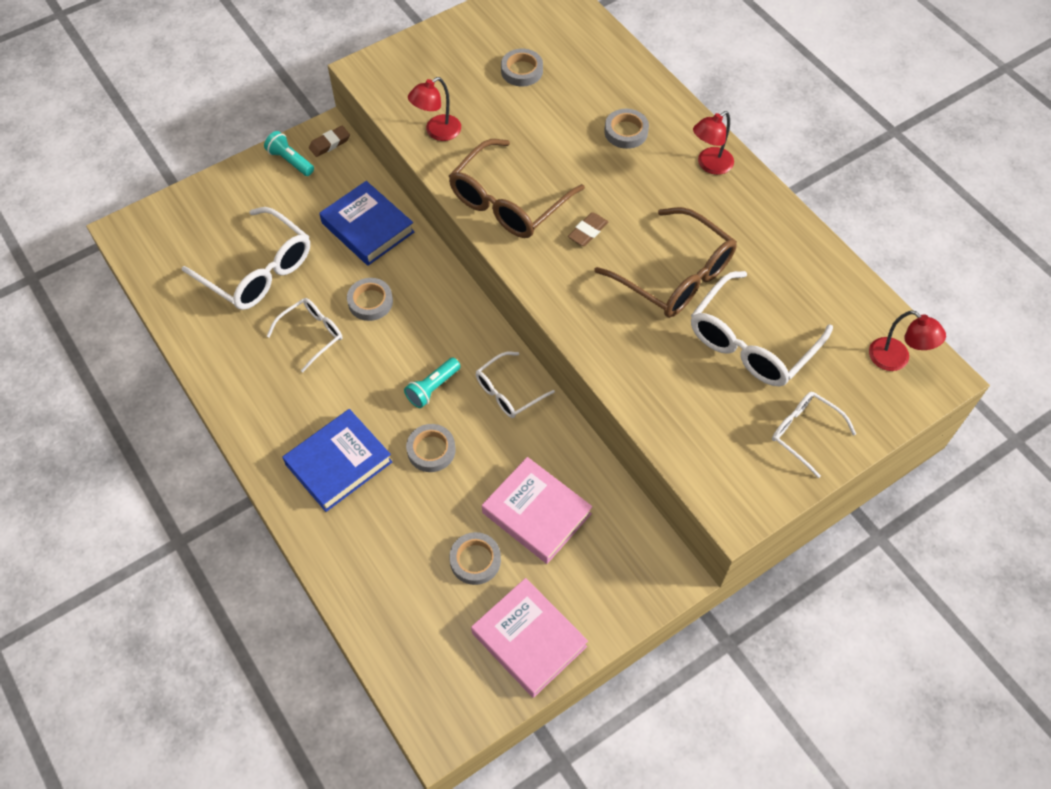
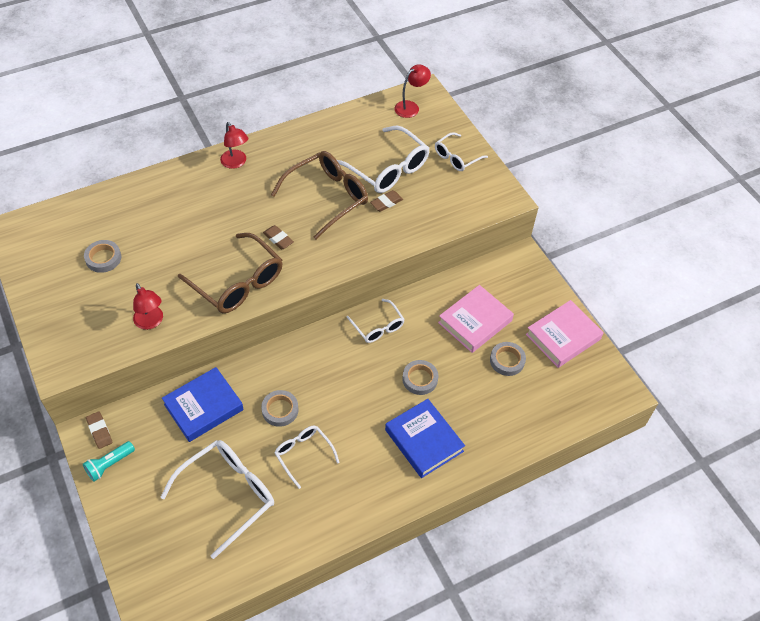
camera: 85 degrees left, 5 degrees down
turquoise flashlight [404,358,461,408] -> none
grey tape [604,109,649,149] -> none
none -> brown eraser [370,190,403,212]

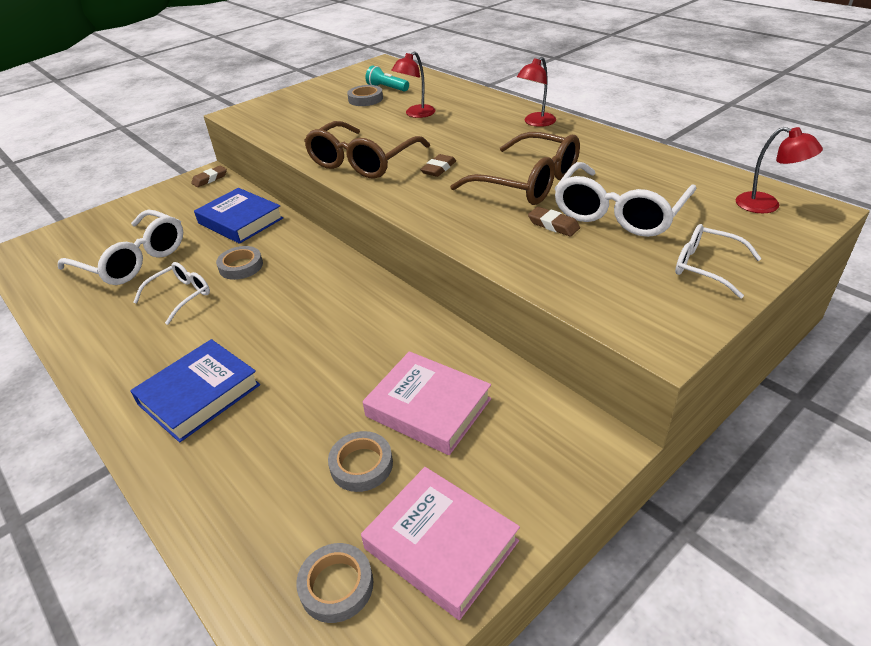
camera: 80 degrees right, 15 degrees down
turquoise flashlight [83,441,135,482] -> turquoise flashlight moved to [366,66,409,92]
red lamp [133,283,163,330] -> red lamp moved to [391,51,435,118]
white glasses [347,299,405,343] -> none
grey tape [402,360,438,395] -> grey tape moved to [296,543,373,623]

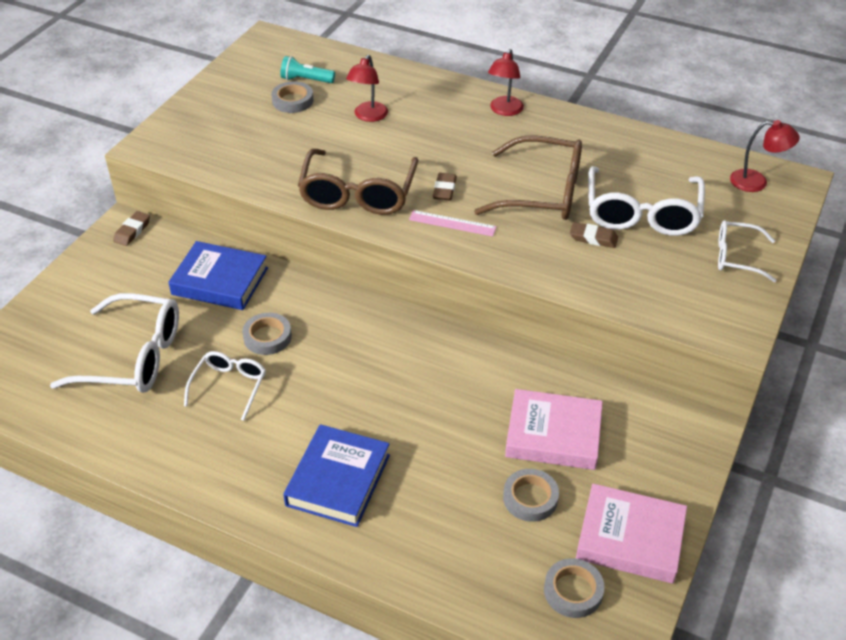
camera: 25 degrees left, 5 degrees up
none -> pink ruler [409,210,497,237]

